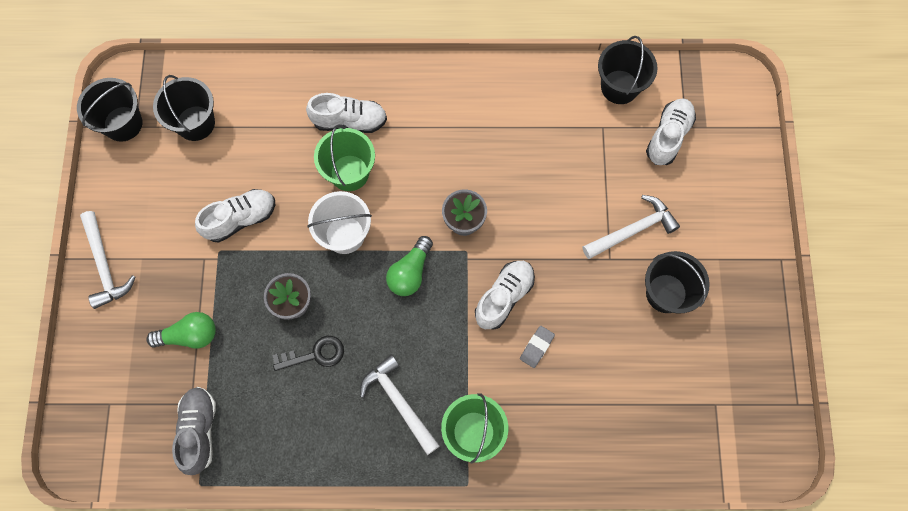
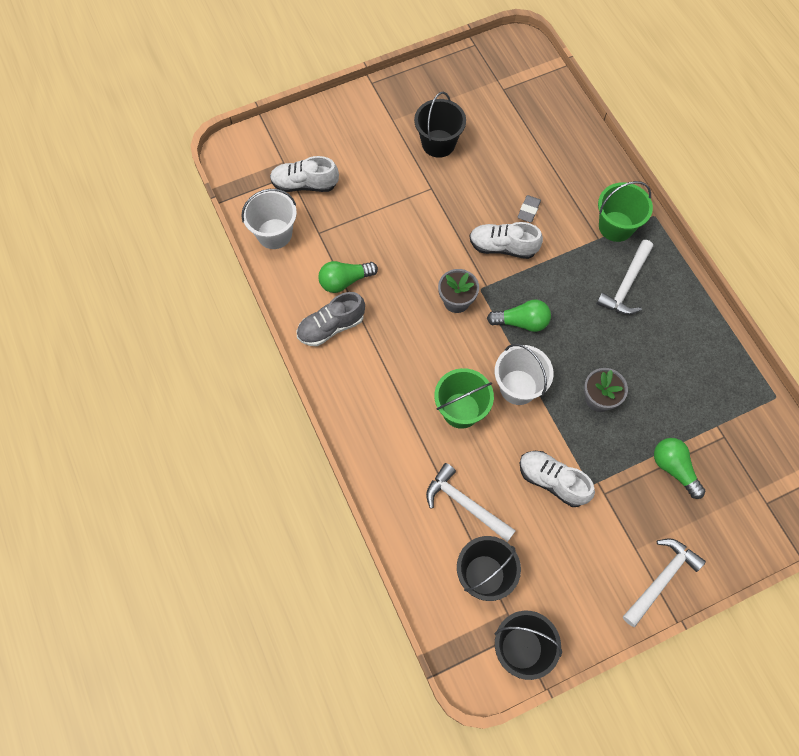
camera: 115 degrees left, 5 degrees down
grey shoe [172,387,216,475] -> grey shoe moved to [297,292,365,347]
black key [272,336,344,371] -> none
white shoe [306,93,387,133] -> none
grey eraser [520,326,555,368] -> grey eraser turned 75 degrees counterclockwise [518,195,541,223]
white hammer [582,195,680,259] -> white hammer moved to [426,463,516,542]
black bucket [598,36,658,104] -> white bucket [241,189,297,249]
none -> green light bulb [318,261,378,293]

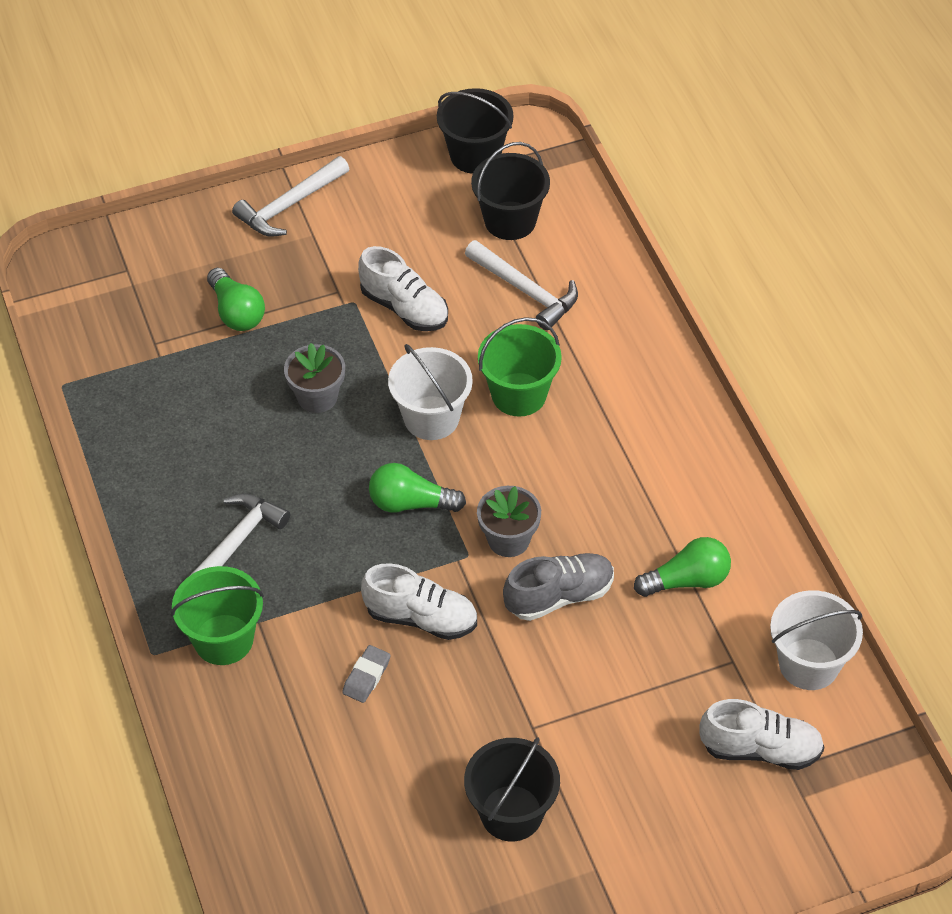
camera: 175 degrees left, 15 degrees down
grey shoe [297,292,365,347] -> grey shoe moved to [503,553,614,621]

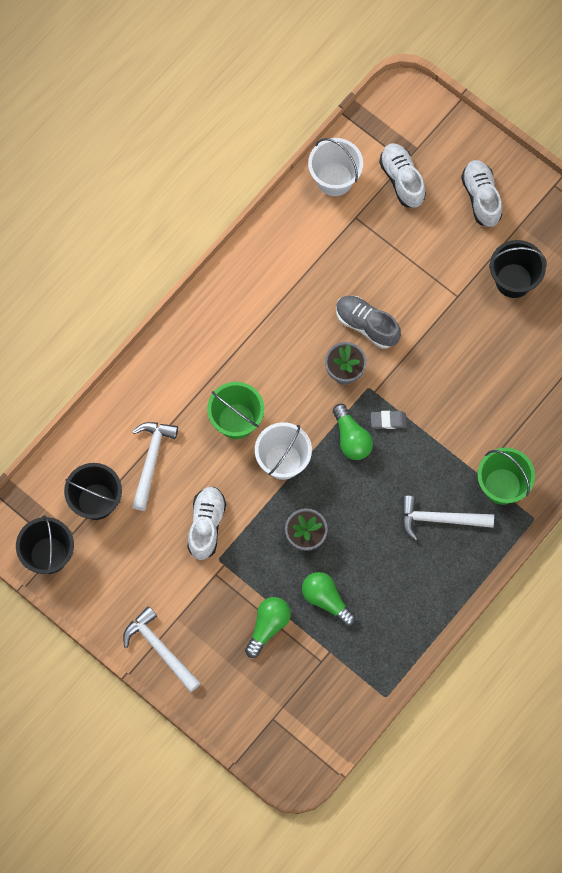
camera: 120 degrees left, 20 degrees up
white hammer [232,156,349,237] -> white hammer turned 150 degrees counterclockwise [123,606,201,692]
grey eraser [342,645,390,703] -> grey eraser moved to [371,411,407,429]
white shoe [361,563,477,640] -> white shoe moved to [461,160,502,227]
green light bulb [634,537,731,597] -> green light bulb moved to [302,572,356,626]

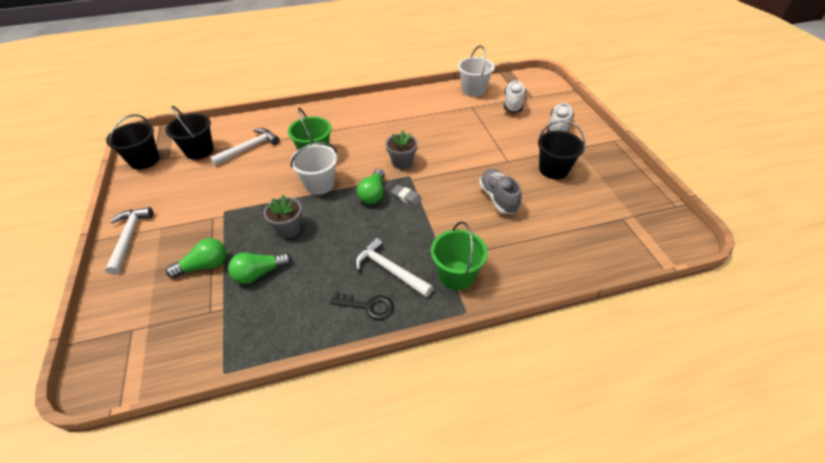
camera: 35 degrees right, 25 degrees down
white shoe [187,487,226,560] -> none
green light bulb [302,572,356,626] -> green light bulb turned 105 degrees counterclockwise [228,252,292,284]
grey shoe [336,296,401,348] -> grey shoe moved to [479,169,522,214]
none -> black key [330,291,394,320]

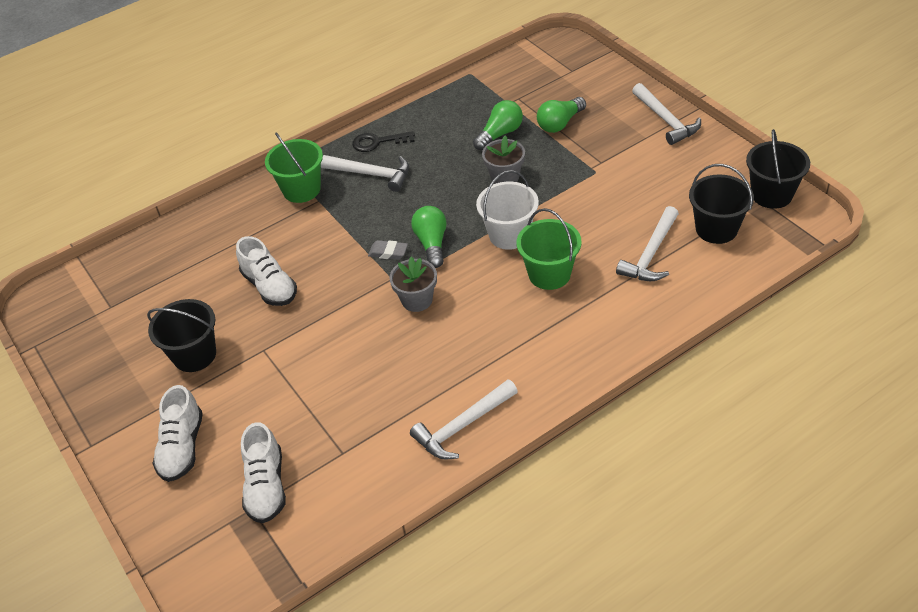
camera: 165 degrees right, 0 degrees up
white bucket [458,46,495,97] -> none
grey shoe [479,169,522,214] -> white shoe [236,236,297,306]
none -> white hammer [410,379,518,460]

